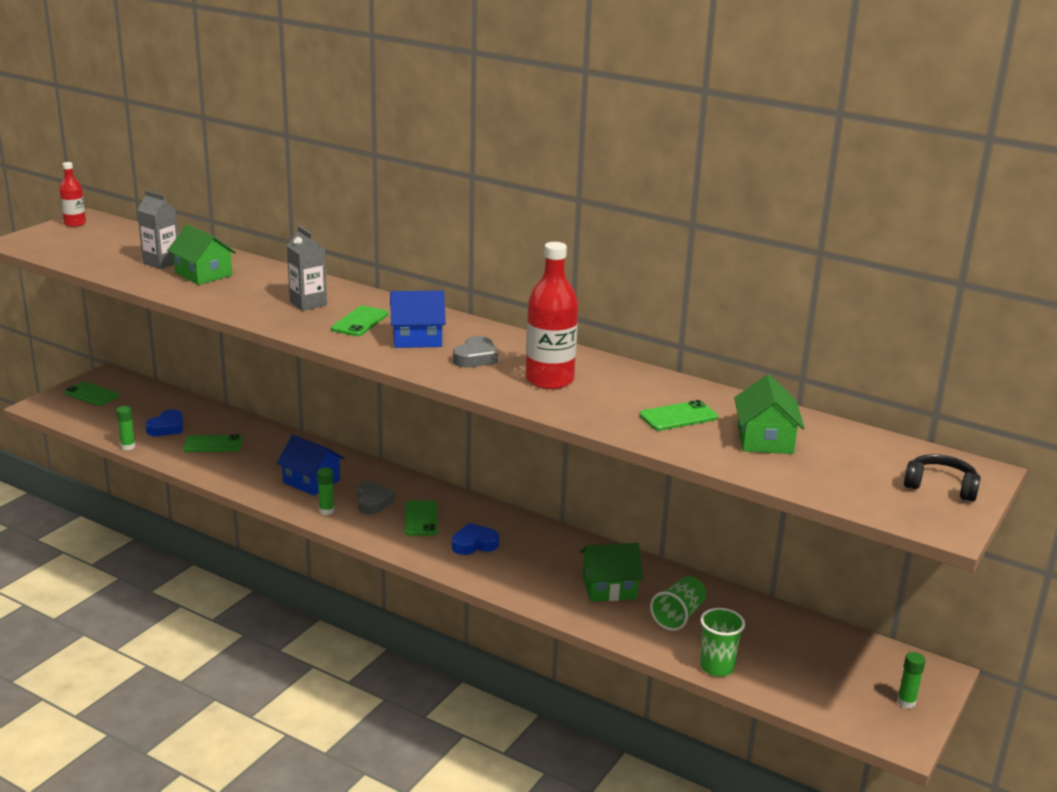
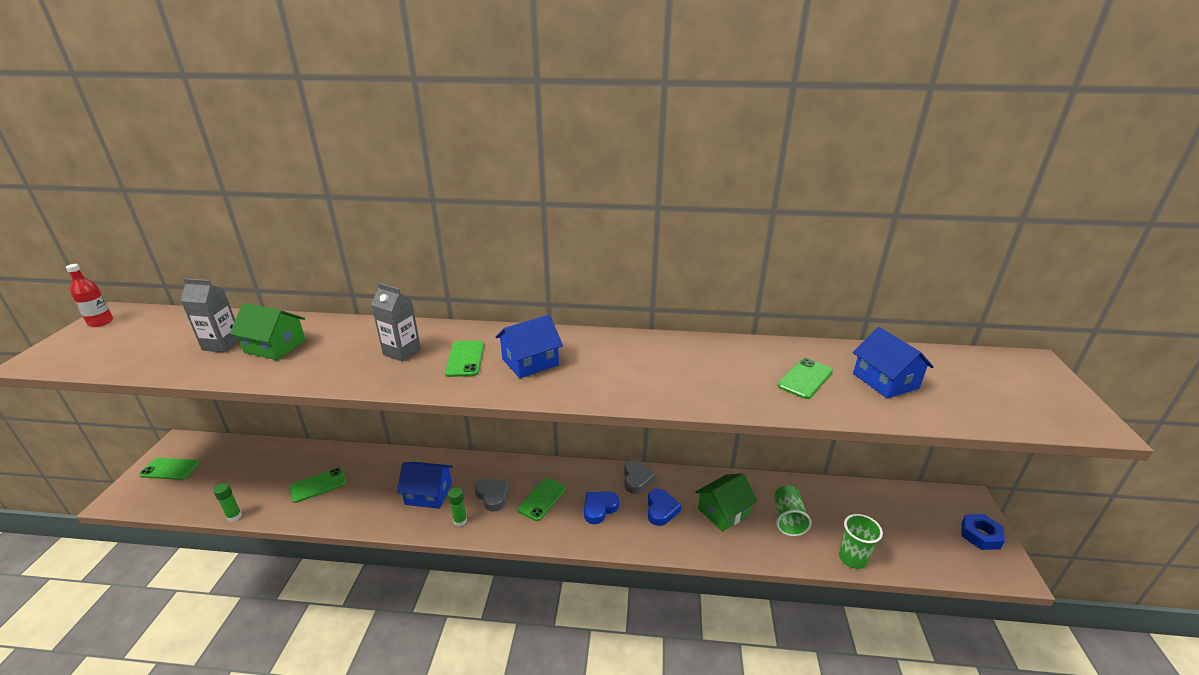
camera: 25 degrees left, 5 degrees up
blue heart [145,409,183,436] -> blue heart moved to [648,488,681,526]
green phone [405,501,438,536] -> green phone turned 60 degrees clockwise [517,478,566,521]
grey heart [453,336,498,367] -> grey heart moved to [624,460,656,494]
red bottle [526,242,578,389] -> none
green house [734,374,805,454] -> blue house [853,327,934,399]
green glue stick [897,652,925,709] -> blue nut [961,514,1005,550]
black headphones [904,454,981,502] -> none

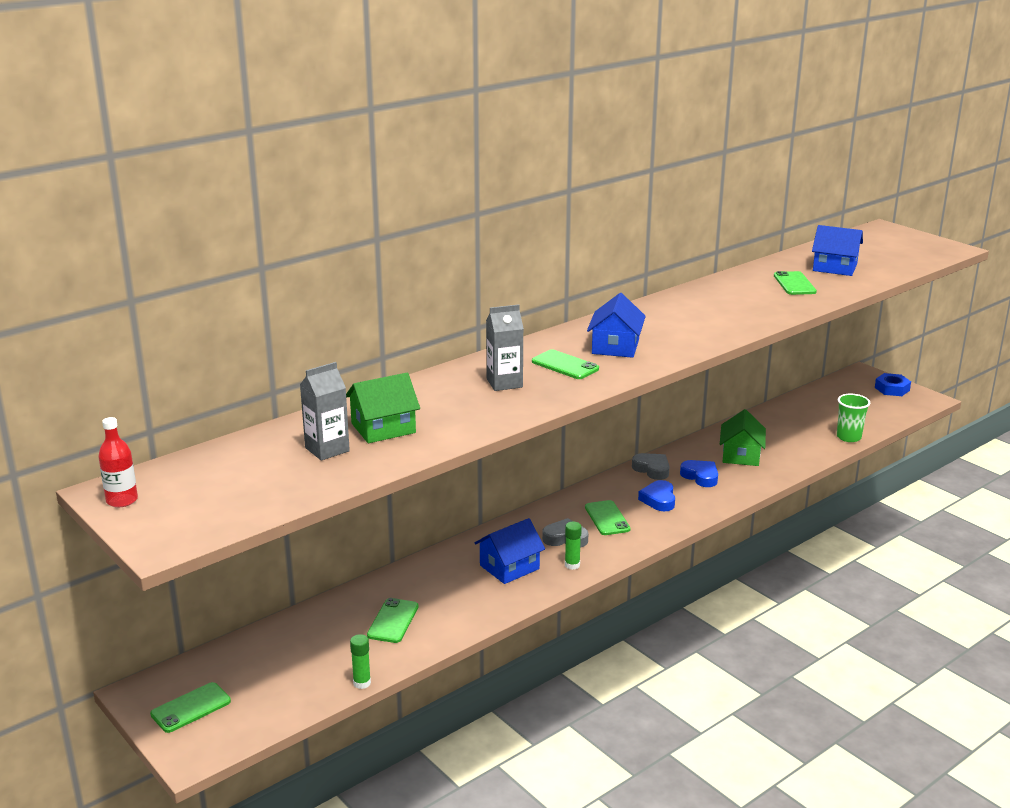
camera: 45 degrees left, 5 degrees down
green cup [775,485,812,536] -> none

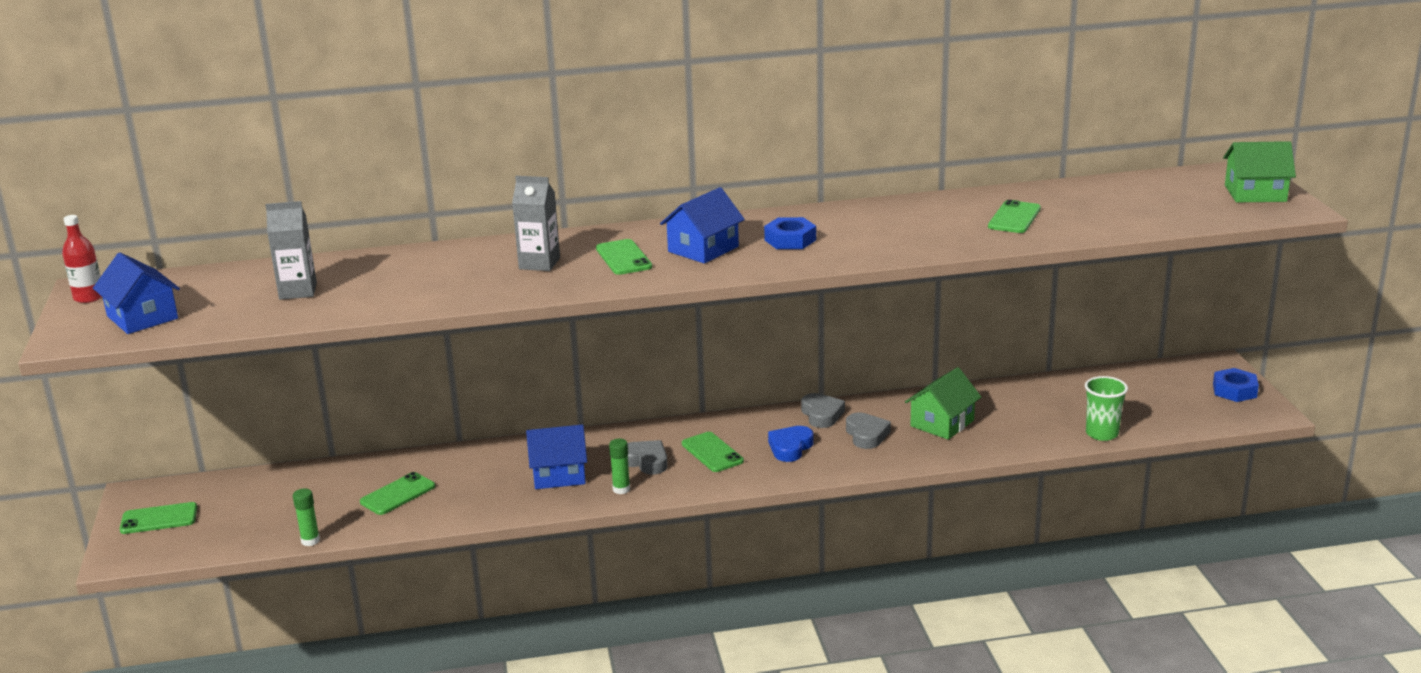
camera: 30 degrees right, 0 degrees up
green house [346,373,420,443] -> green house moved to [1223,141,1296,202]
green phone [585,500,630,535] -> green phone turned 45 degrees counterclockwise [682,432,744,472]
blue heart [680,460,718,487] -> grey heart [846,412,891,449]
blue house [812,225,863,276] -> blue house moved to [93,253,180,334]
none -> blue nut [764,217,816,249]

